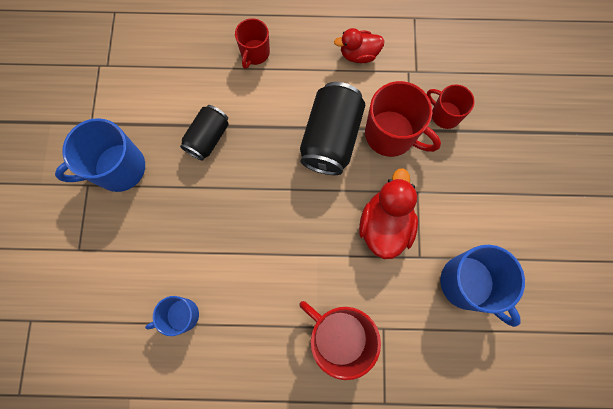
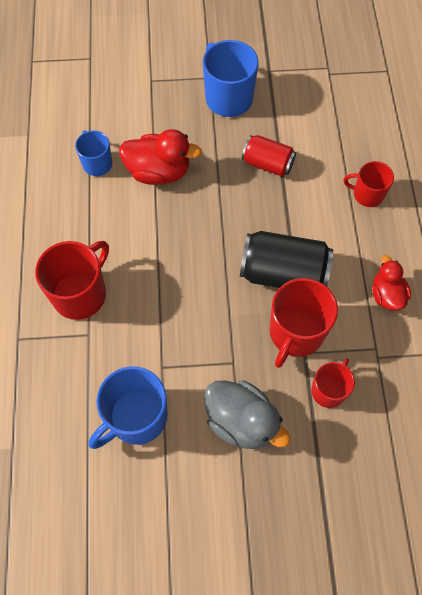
camera: 85 degrees right, 10 degrees down
black can [180,105,229,161] -> red can [242,135,296,176]
red duck [359,168,418,259] -> red duck moved to [119,129,202,185]
none -> grey duck [204,380,291,449]

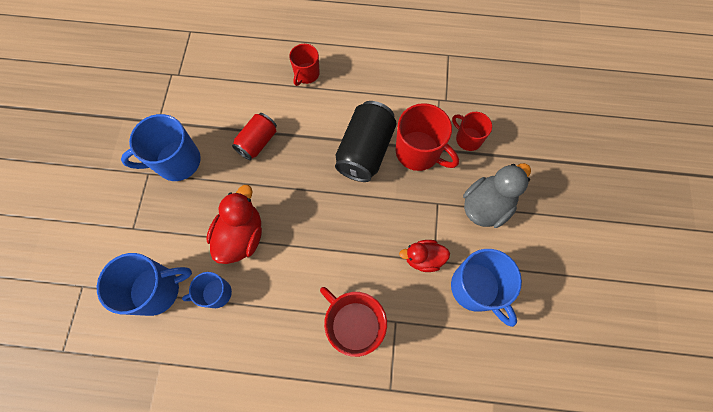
camera: 80 degrees left, 5 degrees up
red duck [372,255,411,311] -> red duck moved to [399,240,450,272]
none -> blue mug [97,253,192,316]

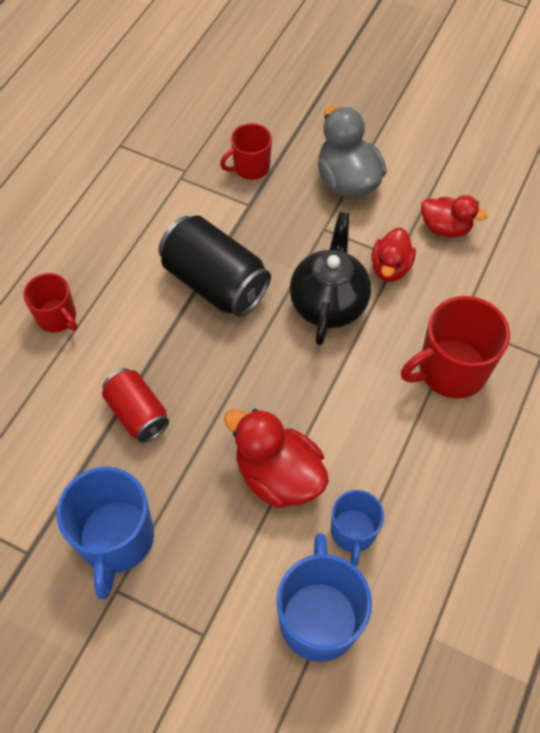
camera: 70 degrees left, 10 degrees down
red mug [395,103,459,171] -> none
blue mug [451,249,522,327] -> red duck [421,195,487,237]
none -> black teapot [290,212,371,345]

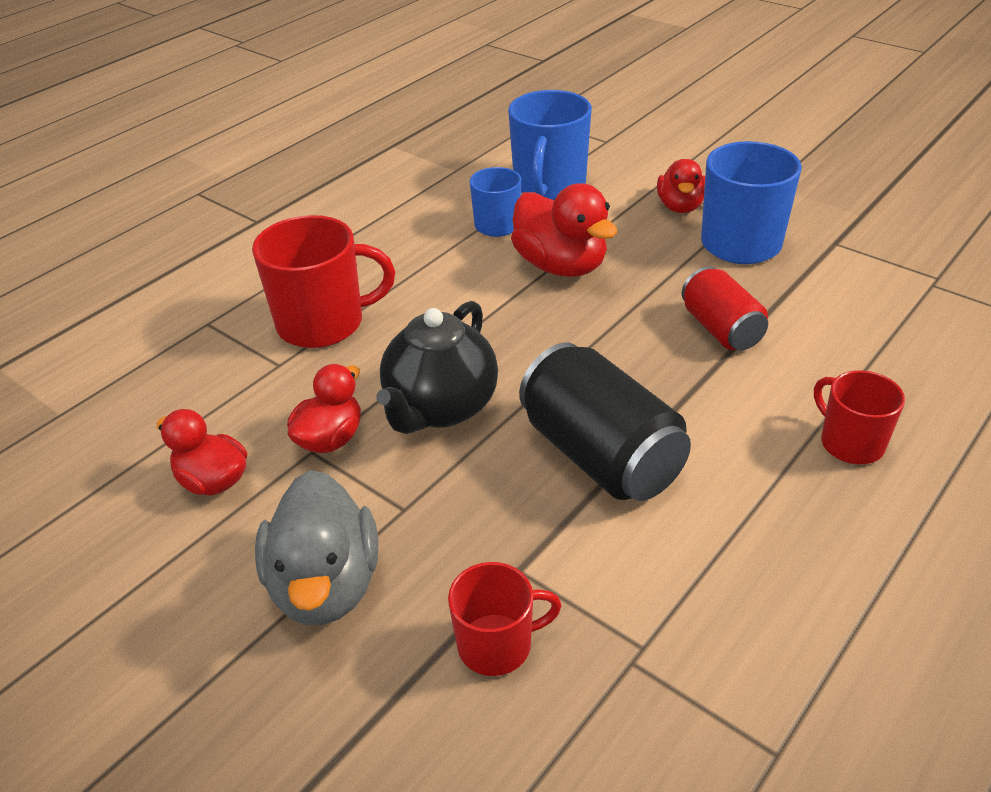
camera: 165 degrees left, 20 degrees down
none -> red duck [657,159,705,213]

